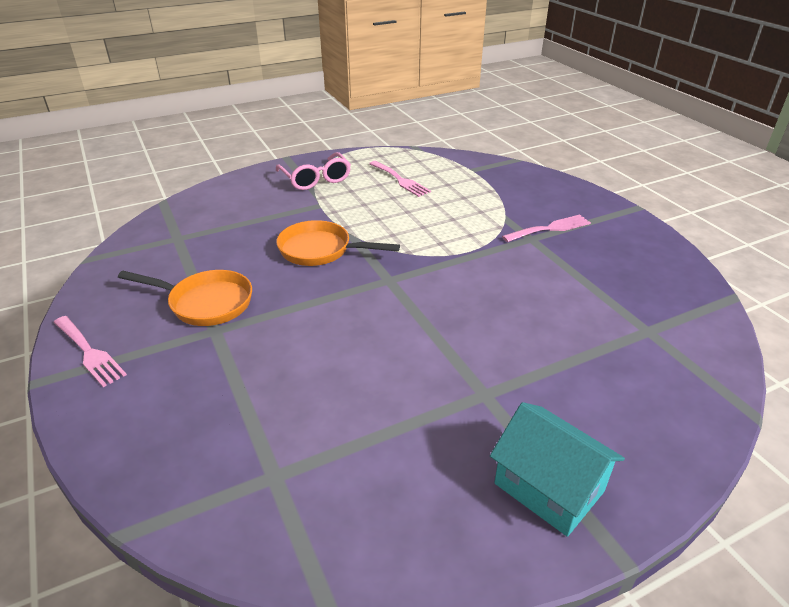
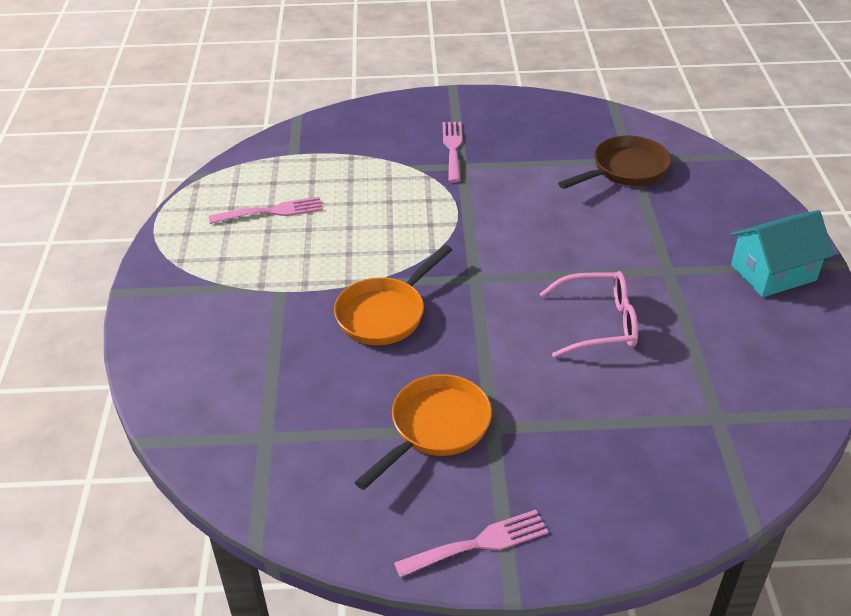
camera: 65 degrees left, 5 degrees up
pink glasses [276,152,351,190] -> pink glasses moved to [540,271,638,358]
none -> brown pan [558,135,671,189]

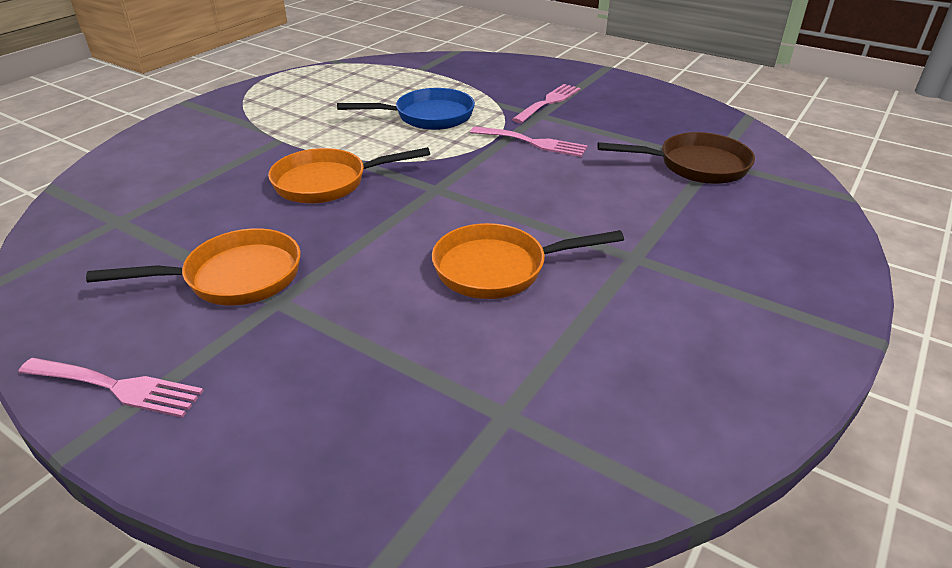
camera: 35 degrees right, 5 degrees down
pink fork [209,197,323,224] -> pink fork moved to [470,126,588,157]
pink glasses [540,271,638,358] -> orange pan [432,223,624,299]
turquoise house [731,210,834,297] -> none
none -> blue pan [337,88,475,130]

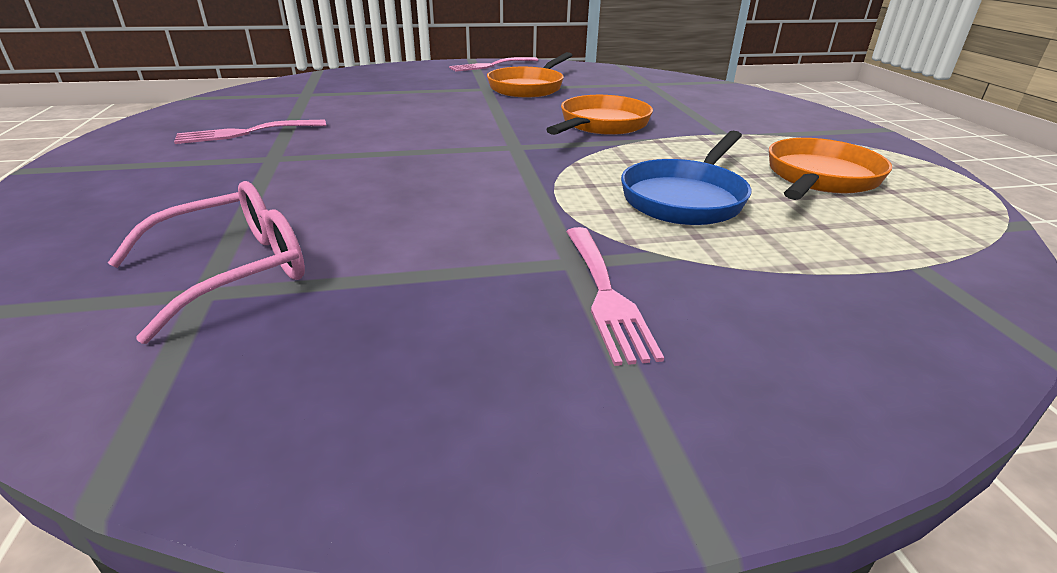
camera: 135 degrees right, 5 degrees down
orange pan [432,223,624,299] -> orange pan moved to [769,138,892,200]
pink fork [470,126,588,157] -> pink fork moved to [174,119,326,144]
brown pan [597,132,755,184] -> pink glasses [108,181,305,344]

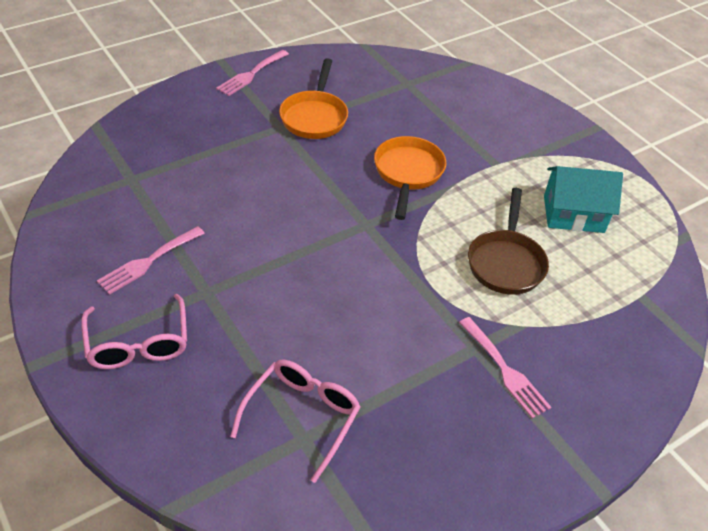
camera: 25 degrees left, 15 degrees up
blue pan [621,131,751,225] -> brown pan [468,188,549,294]
orange pan [769,138,892,200] -> turquoise house [544,166,623,233]
none -> pink glasses [81,294,187,369]

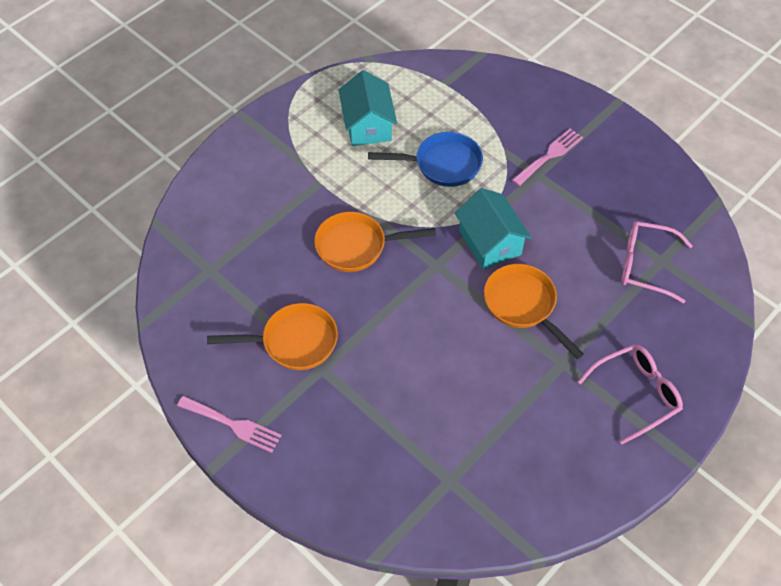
camera: 100 degrees left, 10 degrees up
pink fork [97,226,205,295] -> none
brown pan [468,188,549,294] -> blue pan [368,132,483,187]
none -> turquoise house [455,188,532,270]
none -> orange pan [484,264,584,359]

